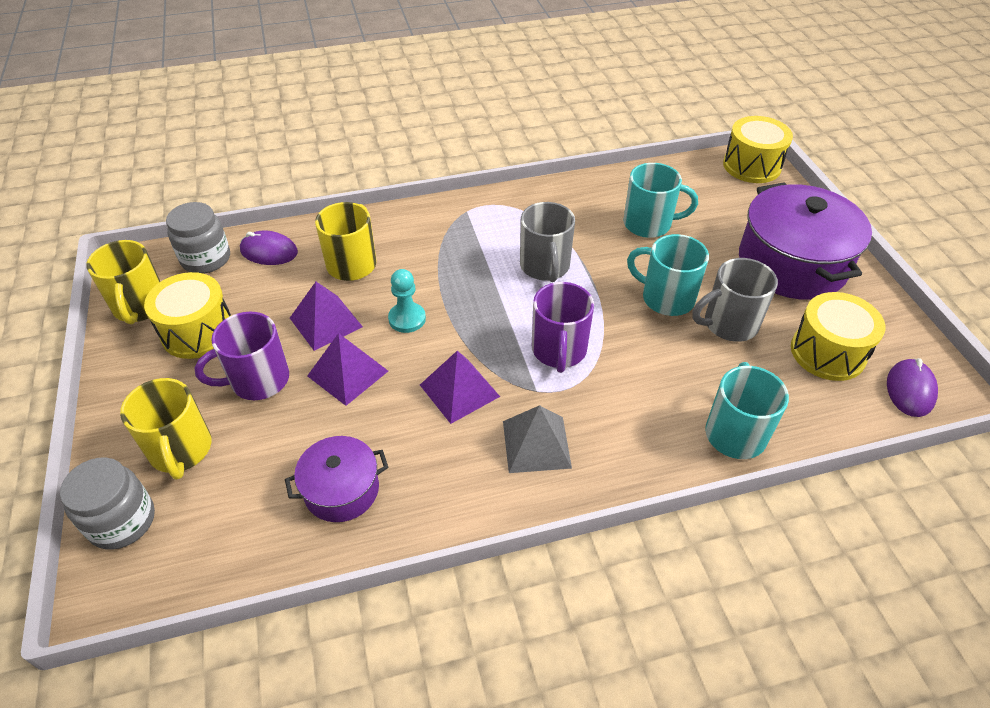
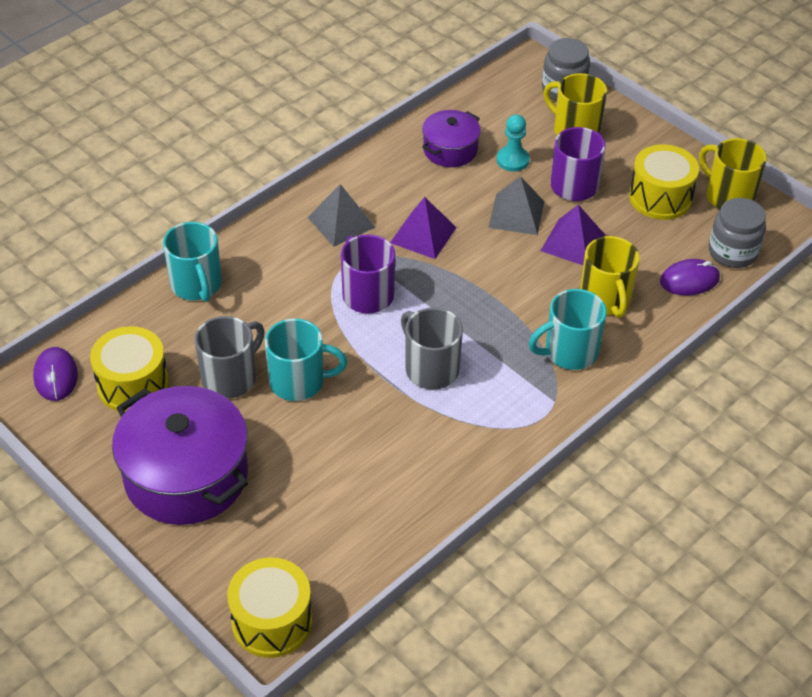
camera: 150 degrees right, 0 degrees up
purple pyramid [307,333,388,406] -> grey pyramid [488,176,544,235]
turquoise pawn [388,269,426,333] -> turquoise pawn moved to [497,114,530,172]
turquoise mug [623,163,698,238] -> turquoise mug moved to [529,289,607,370]

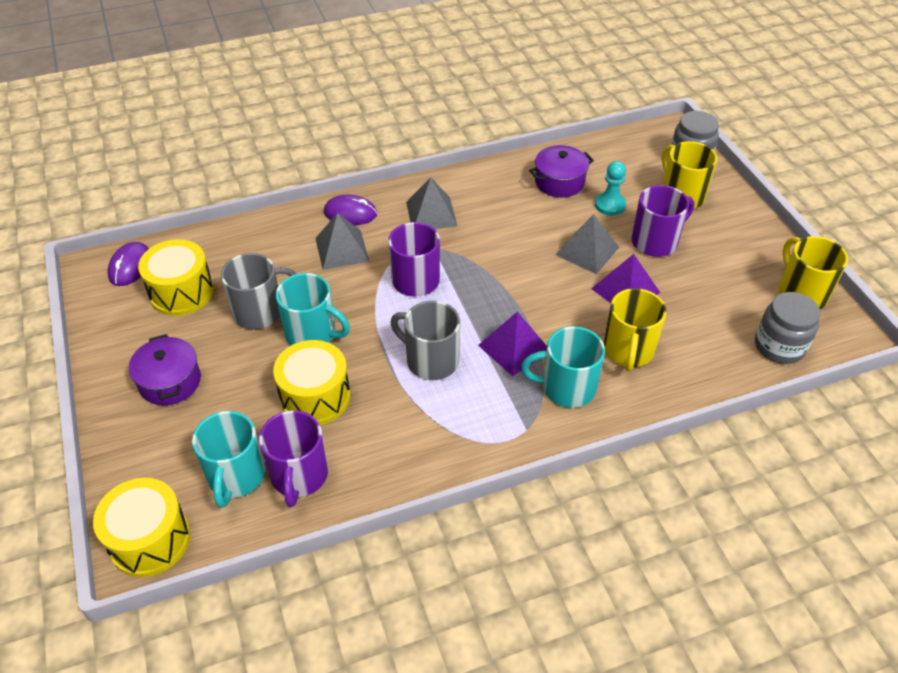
camera: 25 degrees right, 0 degrees up
purple pot [112,386,248,525] -> purple pot [129,334,201,405], size x0.54
turquoise mug [163,222,222,302] -> turquoise mug moved to [192,411,265,508]
purple pyramid [390,197,457,259] -> purple pyramid moved to [478,312,547,377]
grey mug [401,307,463,390] -> grey mug turned 45 degrees counterclockwise [391,301,460,380]
yellow drum [629,144,699,220] -> yellow drum moved to [273,340,350,425]
purple mouse [660,259,720,295] -> purple mouse moved to [324,194,377,225]
none -> purple mug [259,410,328,507]
none -> grey pyramid [315,213,370,270]

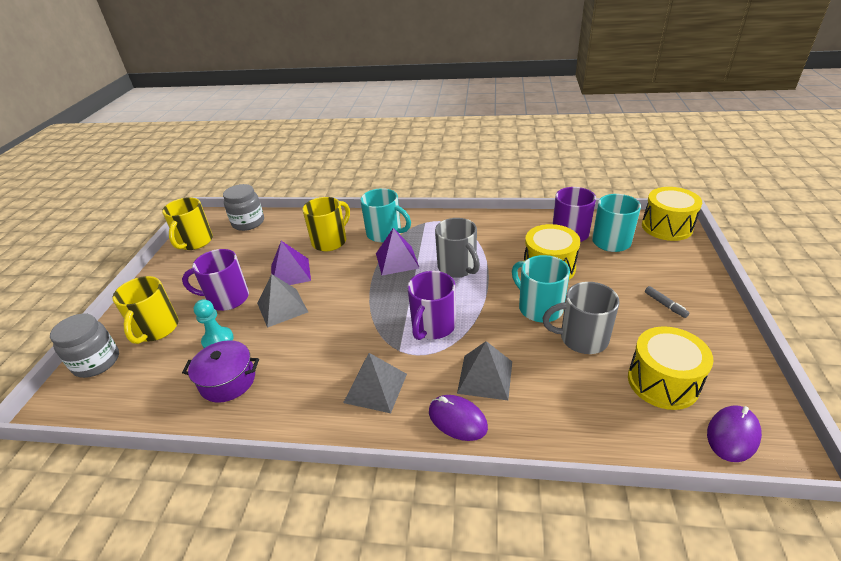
camera: 150 degrees left, 10 degrees down
purple pot [129,334,201,405] -> grey marker [645,286,689,318]

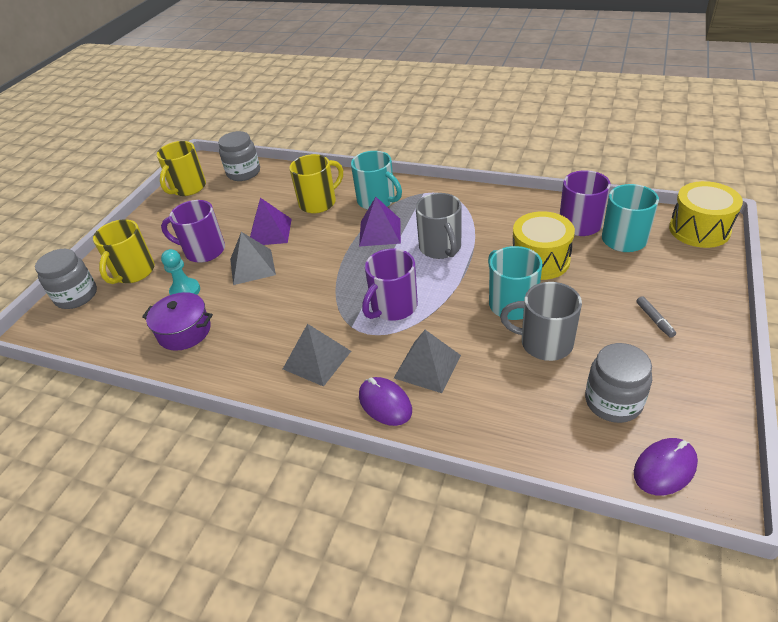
camera: 15 degrees right, 5 degrees up
yellow drum [628,326,714,410] -> grey jar [585,343,652,423]

